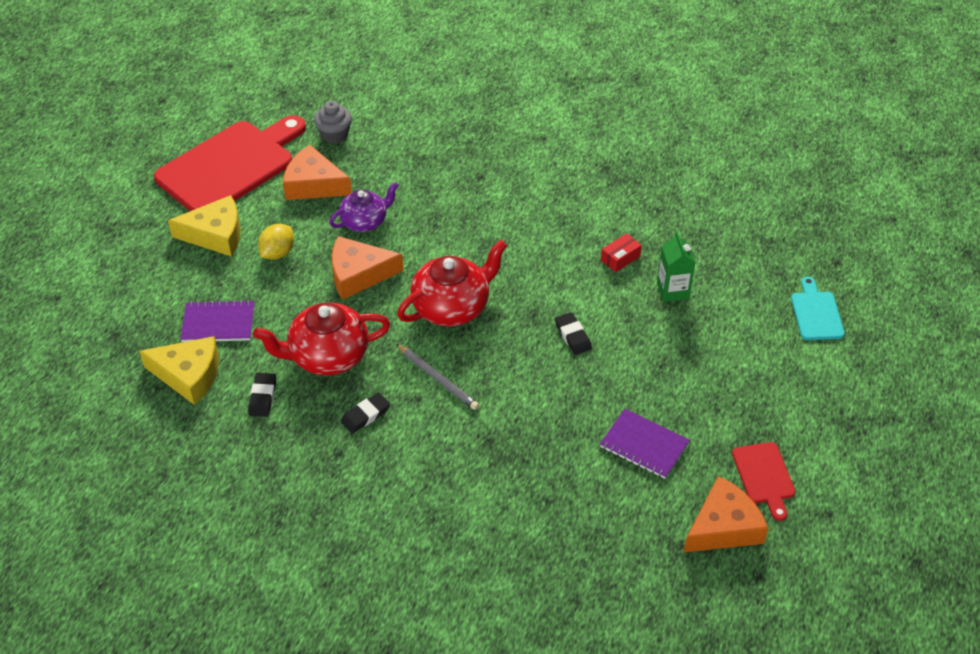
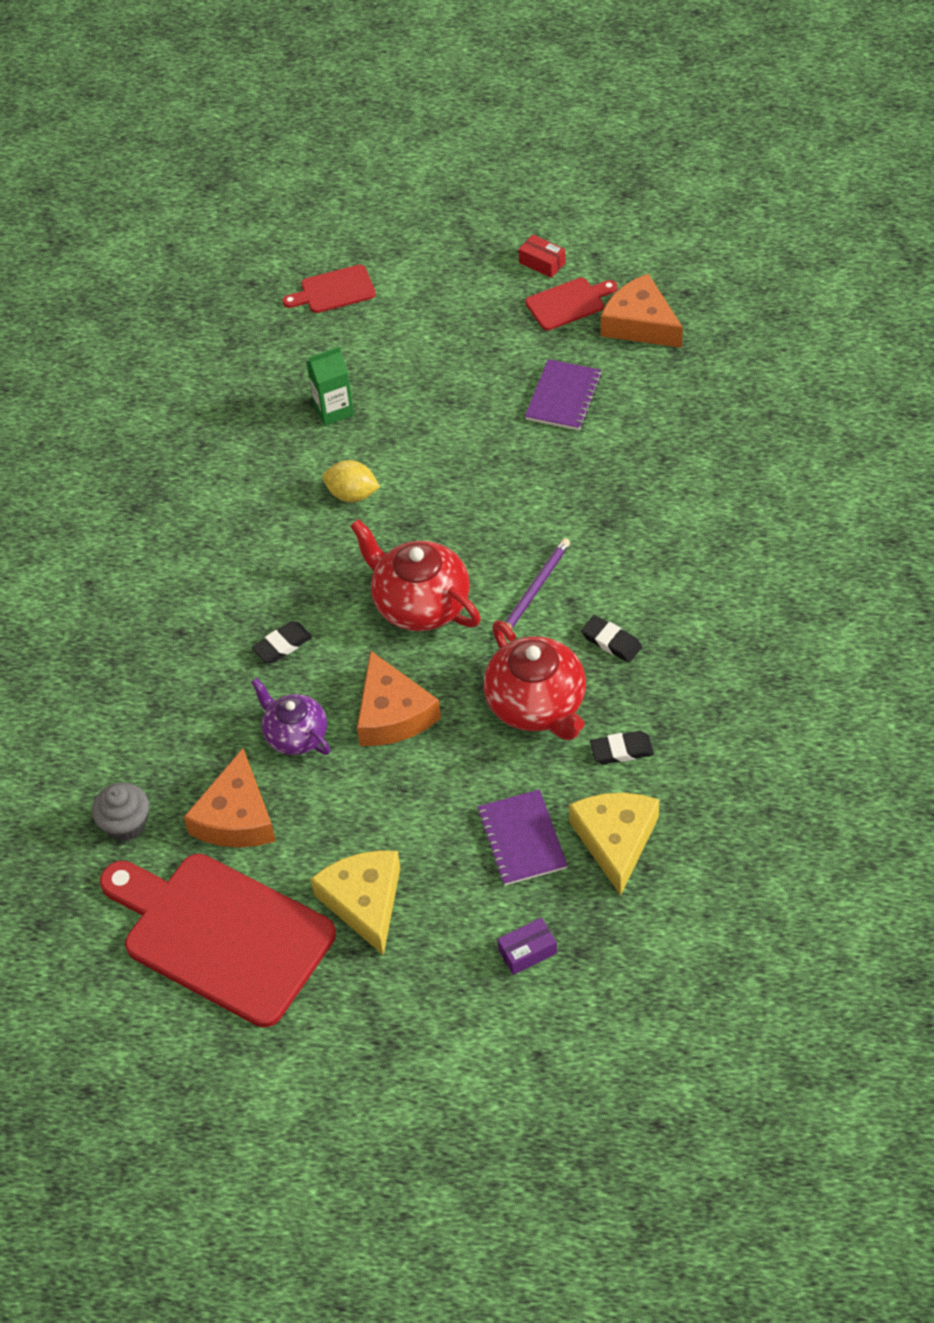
camera: 100 degrees left, 5 degrees up
yellow lemon [258,224,294,260] -> yellow lemon moved to [323,460,380,502]
grey pencil [396,344,479,410] -> purple pencil [503,538,570,636]
black eraser [555,312,592,355] -> black eraser moved to [252,621,312,664]
red box [601,233,642,272] -> red box moved to [519,235,566,278]
turquoise cutting board [791,277,845,340] -> red cutting board [282,265,376,313]
none -> purple box [497,918,557,975]

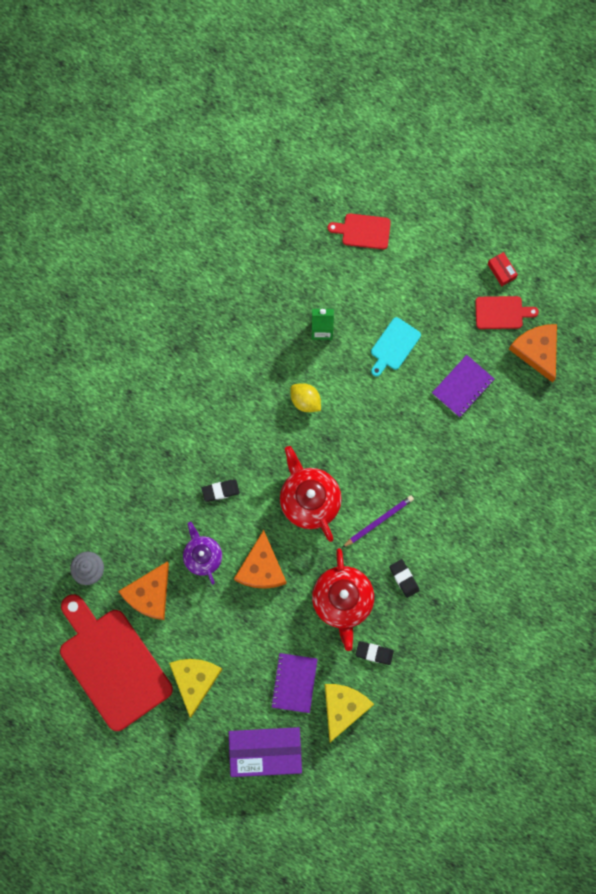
camera: 20 degrees right, 25 degrees up
purple box [497,918,557,975] -> purple box [229,727,302,777], size x2.45
none -> turquoise cutting board [371,317,421,376]

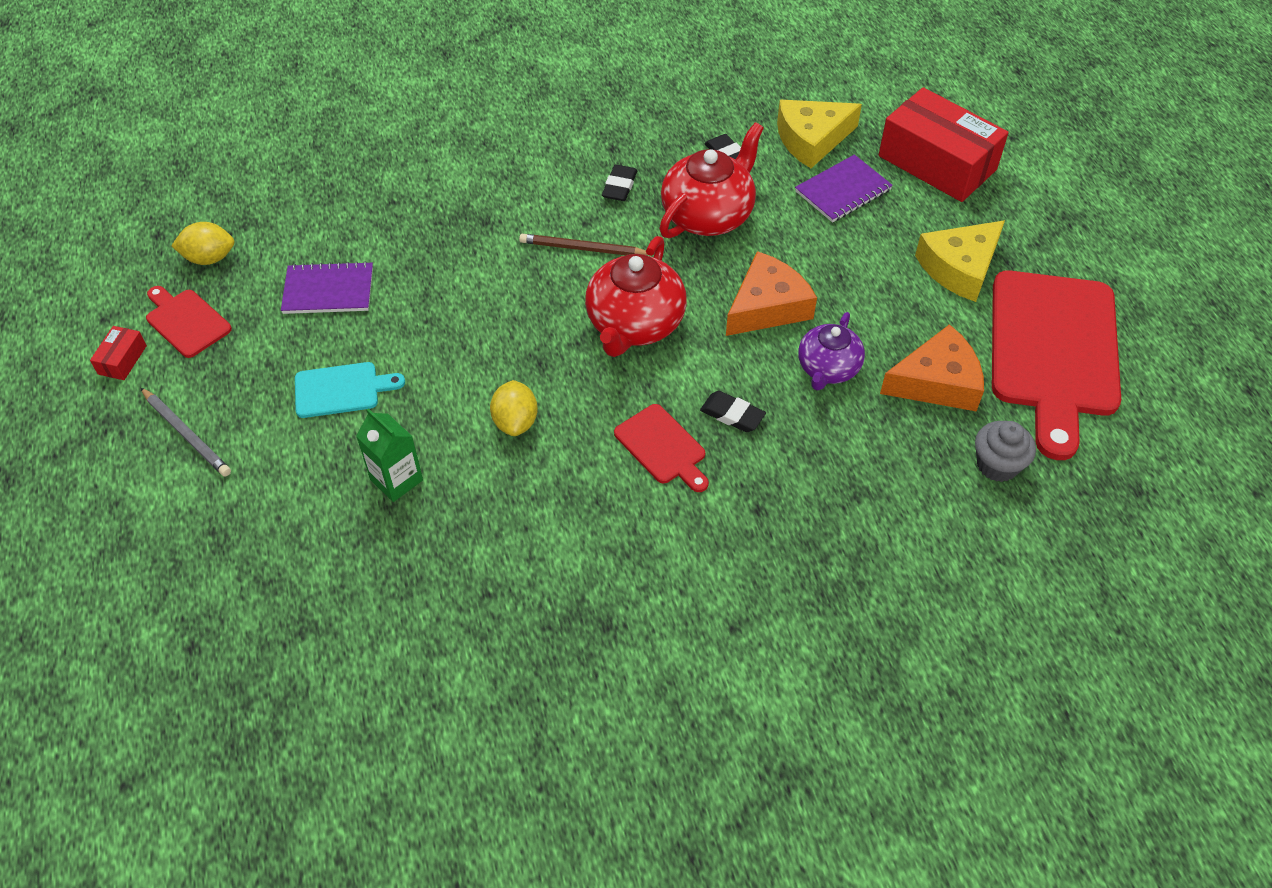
camera: 135 degrees left, 25 degrees down
purple box [229,727,302,777] -> red box [879,87,1009,202]
red cutting board [328,213,391,249] -> red cutting board moved to [614,404,709,492]
purple pencil [342,495,414,548] -> brown pencil [519,234,648,255]
orange cheese [509,324,557,383] -> yellow lemon [171,222,234,265]
none -> grey pencil [141,388,231,477]

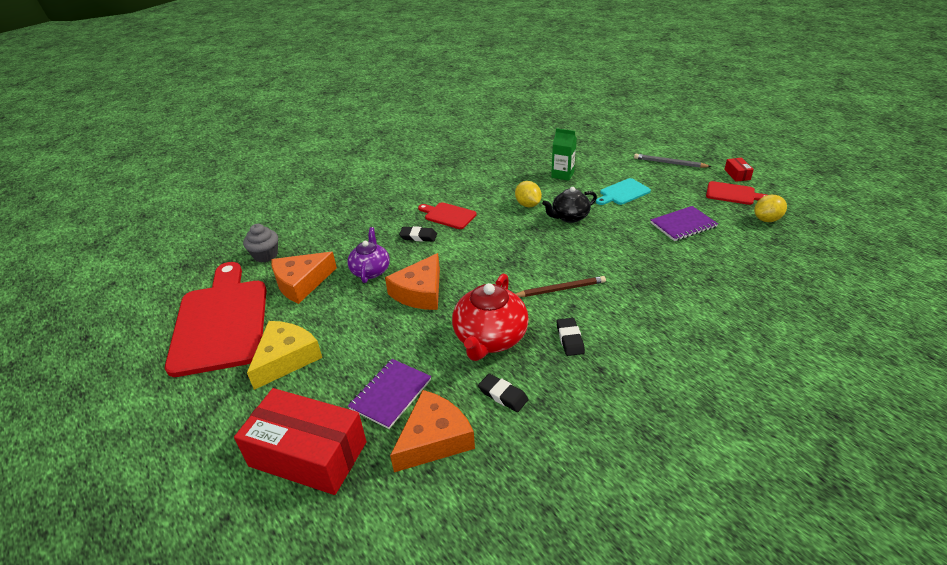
camera: 160 degrees right, 15 degrees down
red teapot [585,236,687,357] -> none
yellow cheese [777,100,862,168] -> orange cheese [390,390,475,472]
none -> black teapot [542,187,597,223]

